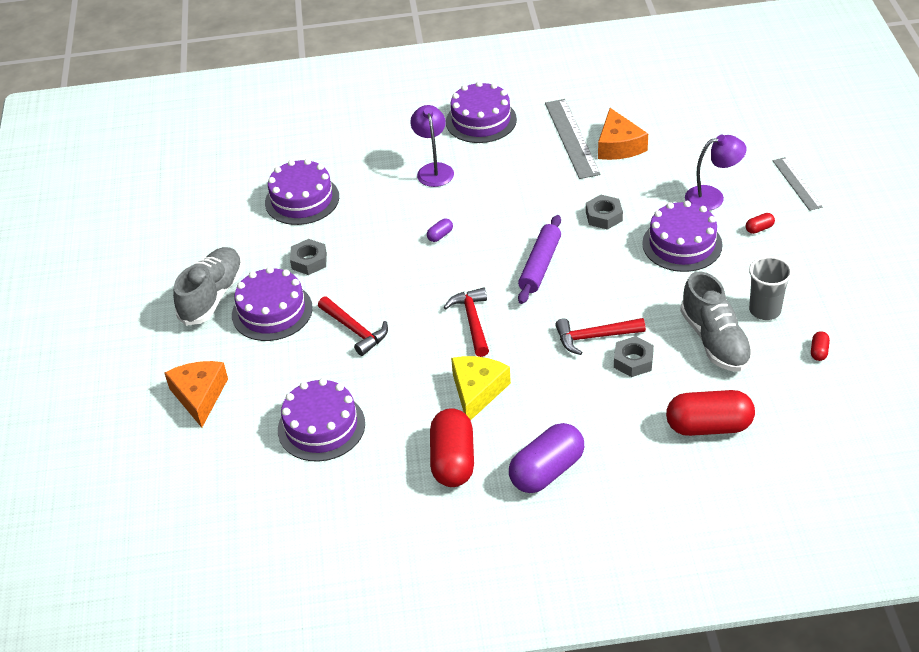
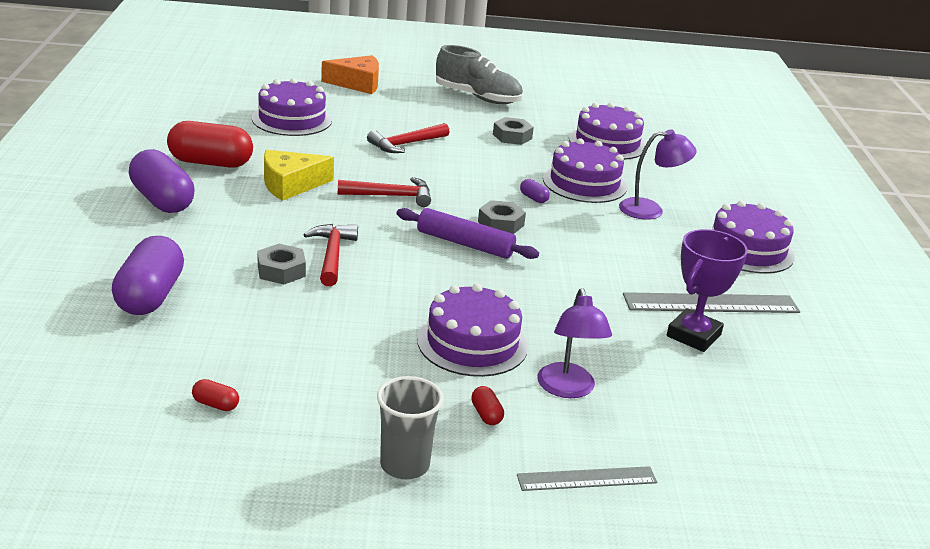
camera: 90 degrees right, 15 degrees down
purple cake [232,267,313,341] -> purple cake moved to [543,138,627,203]
yellow cheese [451,356,511,420] -> yellow cheese turned 135 degrees clockwise [264,150,334,201]
grey nut [586,195,623,230] -> grey nut moved to [478,200,526,234]
orange cheese [598,108,648,160] -> purple trophy [667,229,748,352]
red capsule [666,390,755,436] -> purple capsule [112,236,184,315]
grey shoe [680,271,753,372] -> none
grey cup [749,256,792,320] -> grey cup moved to [377,376,444,479]

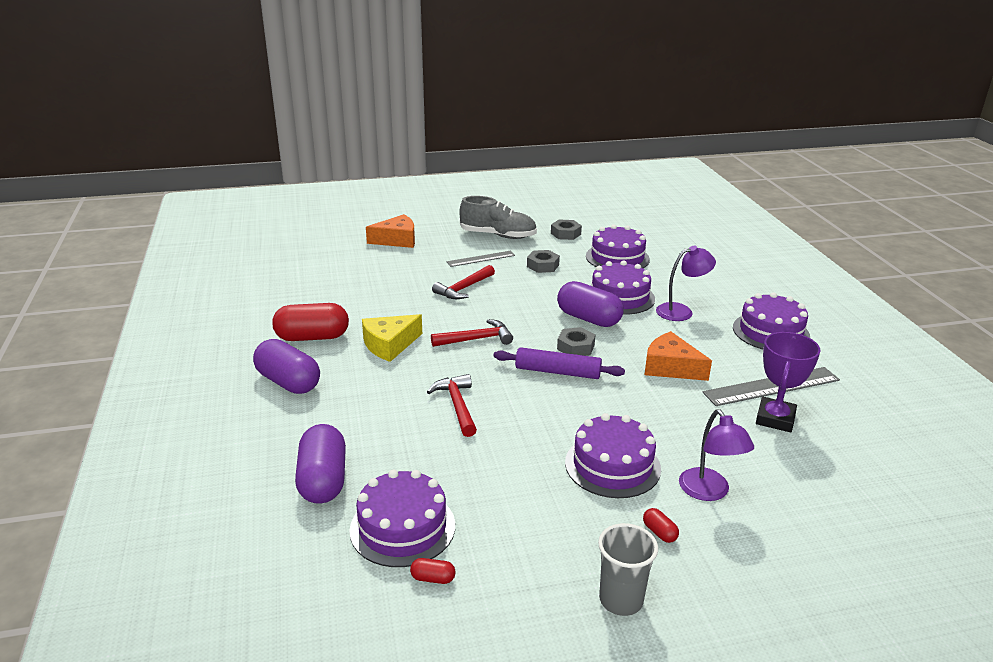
camera: 10 degrees left, 0 degrees up
purple cake [252,78,332,136] -> purple cake moved to [349,470,455,567]
grey nut [258,244,306,284] -> grey nut moved to [551,220,582,240]
grey ruler [517,466,657,491] -> grey ruler moved to [447,251,515,267]
purple capsule [520,179,550,203] -> purple capsule [557,281,624,327], size x2.41
none -> orange cheese [644,331,712,381]

